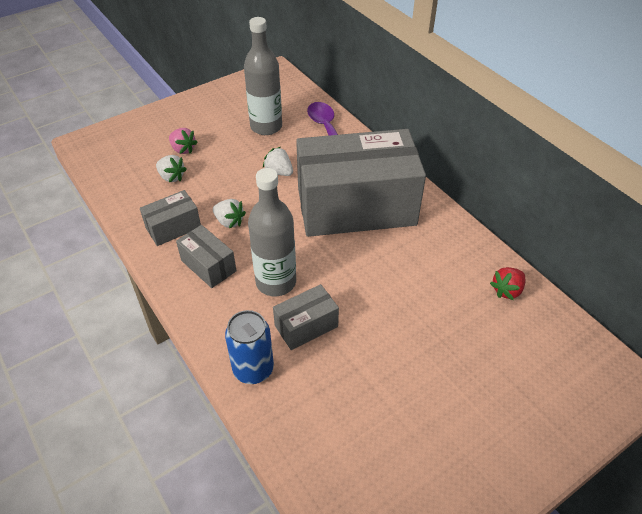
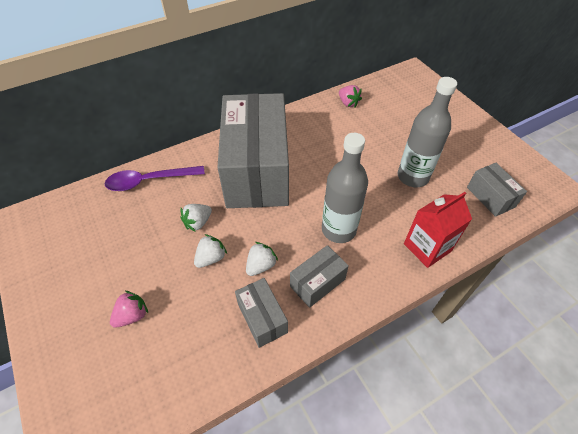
camera: 85 degrees left, 5 degrees up
white strawberry [156,155,187,182] -> white strawberry moved to [194,234,227,268]
blue can [225,310,274,384] -> red carton [404,192,472,268]
grey bottle [244,17,282,135] -> grey bottle moved to [398,77,457,187]
grey box [273,284,339,350] -> grey box moved to [467,163,527,217]
red strawberry [490,267,525,300] -> pink strawberry [339,85,362,107]

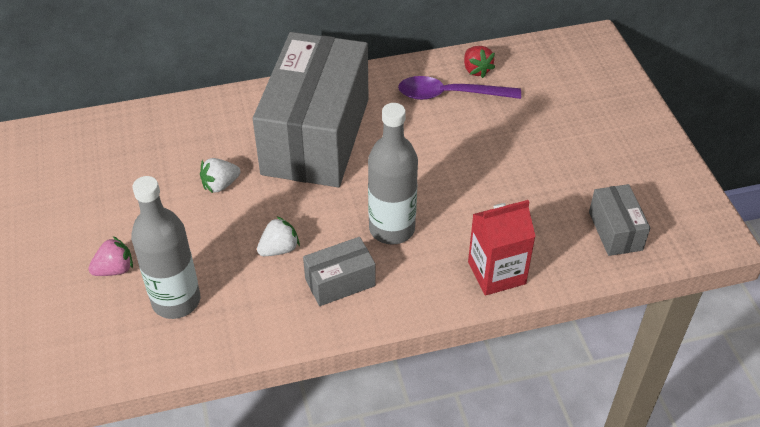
camera: 15 degrees right, 5 degrees down
purple spoon [105,166,205,191] -> purple spoon moved to [398,76,521,100]
white strawberry [194,234,227,268] -> none
grey box [235,278,288,348] -> none
pink strawberry [339,85,362,107] -> red strawberry [464,46,495,78]
grey bottle [398,77,457,187] -> grey bottle moved to [131,176,200,319]

